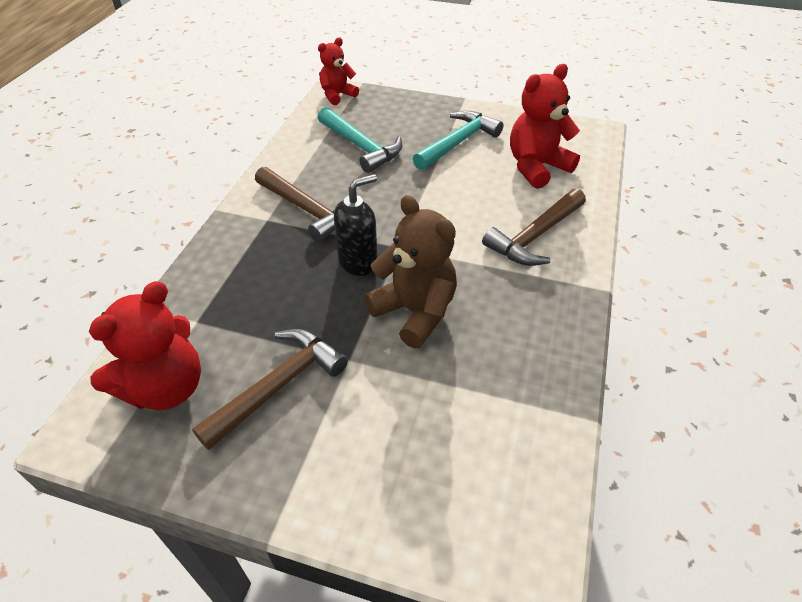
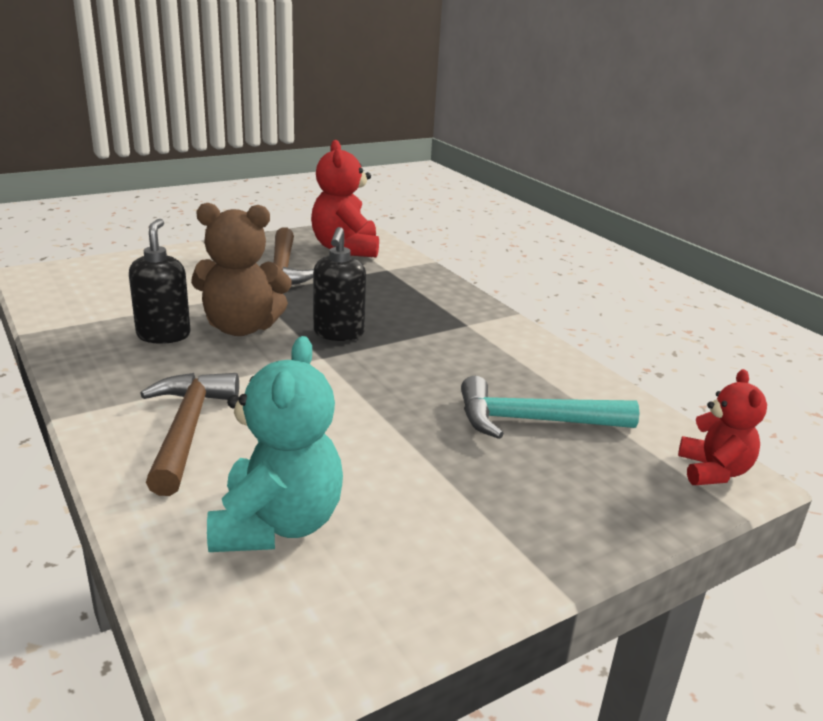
camera: 130 degrees right, 20 degrees down
brown hammer [255,167,335,242] -> none
turquoise hammer [413,110,504,170] -> none
red teddy bear [510,64,580,189] -> turquoise teddy bear [207,336,343,552]
none -> black soap dispenser [129,219,191,344]

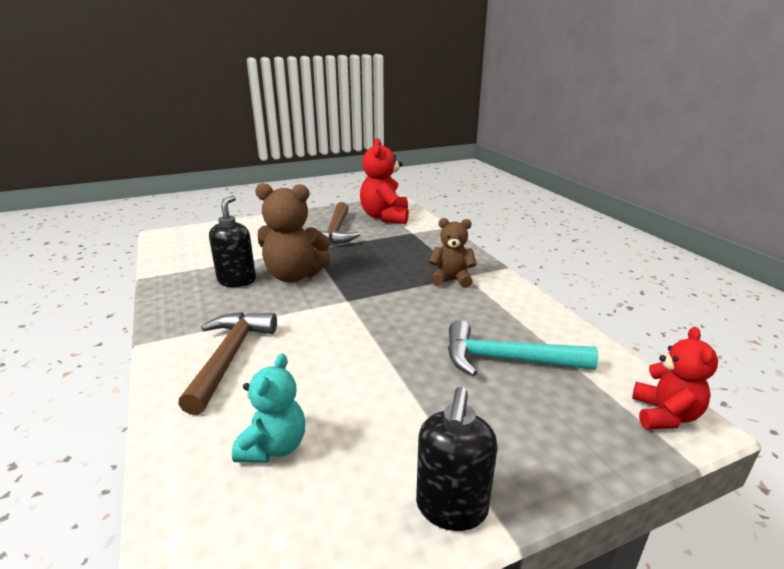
camera: 10 degrees right, 0 degrees up
turquoise teddy bear [207,336,343,552] -> turquoise teddy bear [232,353,305,463], size x0.63
black soap dispenser [313,227,366,341] -> black soap dispenser moved to [416,387,497,531]
none -> brown teddy bear [429,218,477,288]

